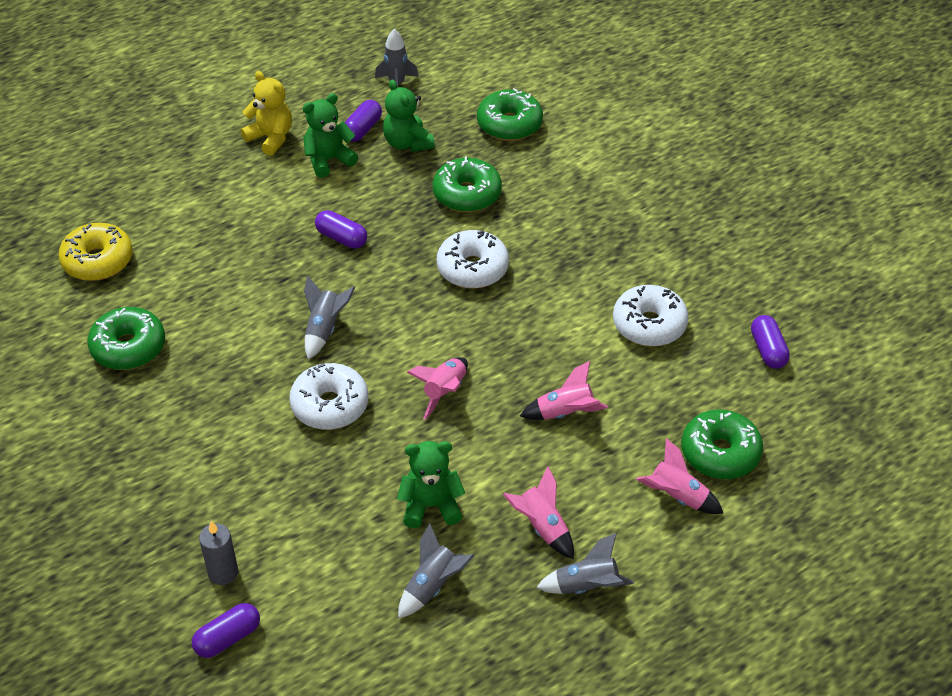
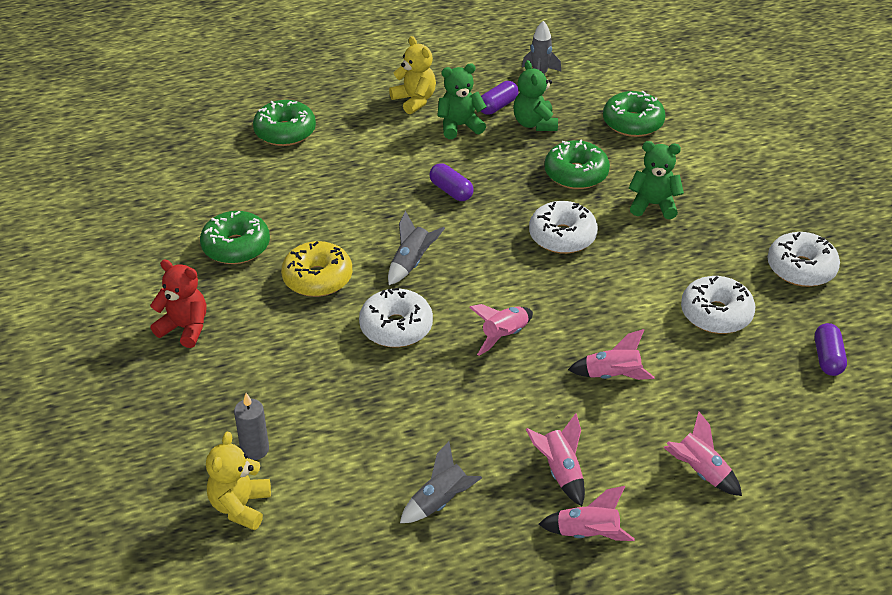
camera: 15 degrees right, 5 degrees down
yellow donut [58,223,133,281] -> yellow donut moved to [281,241,352,297]
purple capsule [192,603,260,658] -> yellow teddy bear [206,432,271,530]
green teddy bear [397,441,465,528] -> green teddy bear moved to [629,141,684,219]
grey rocket [536,533,634,594] -> pink rocket [539,486,635,541]
green donut [681,409,763,479] -> green donut moved to [253,100,316,146]
none -> red teddy bear [150,259,206,348]
none -> white donut [768,232,840,287]

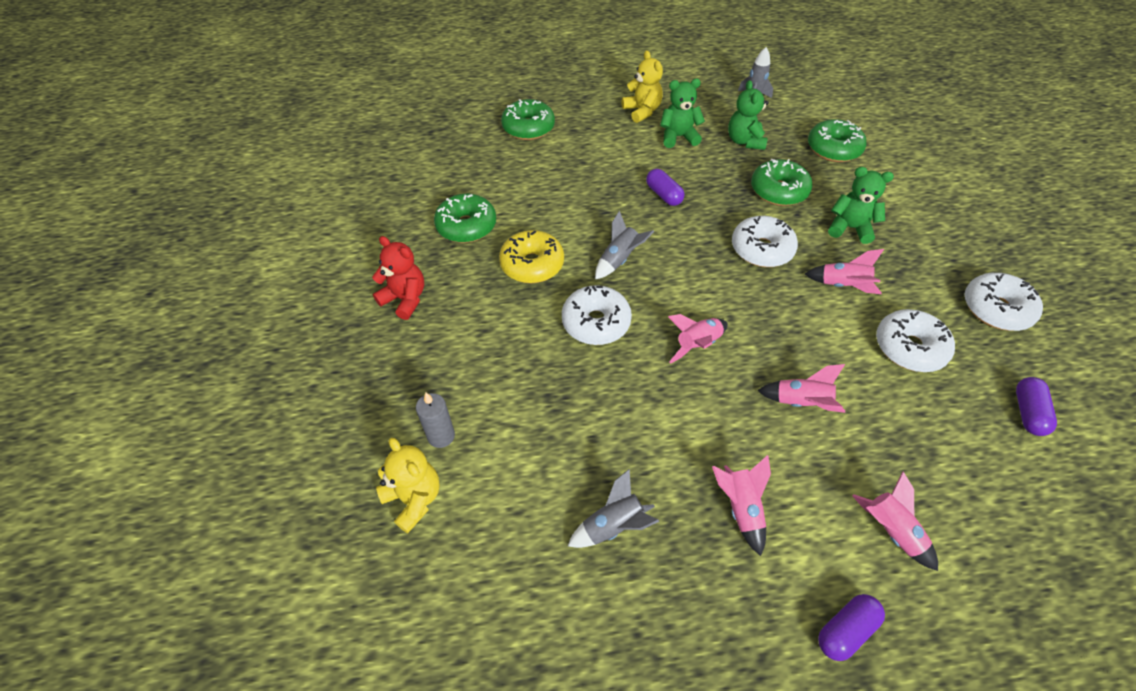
camera: 10 degrees right, 10 degrees up
yellow teddy bear [206,432,271,530] -> yellow teddy bear turned 120 degrees clockwise [376,438,440,533]
purple capsule [481,81,519,115] -> purple capsule moved to [818,594,885,661]
pink rocket [539,486,635,541] -> pink rocket moved to [805,249,884,294]

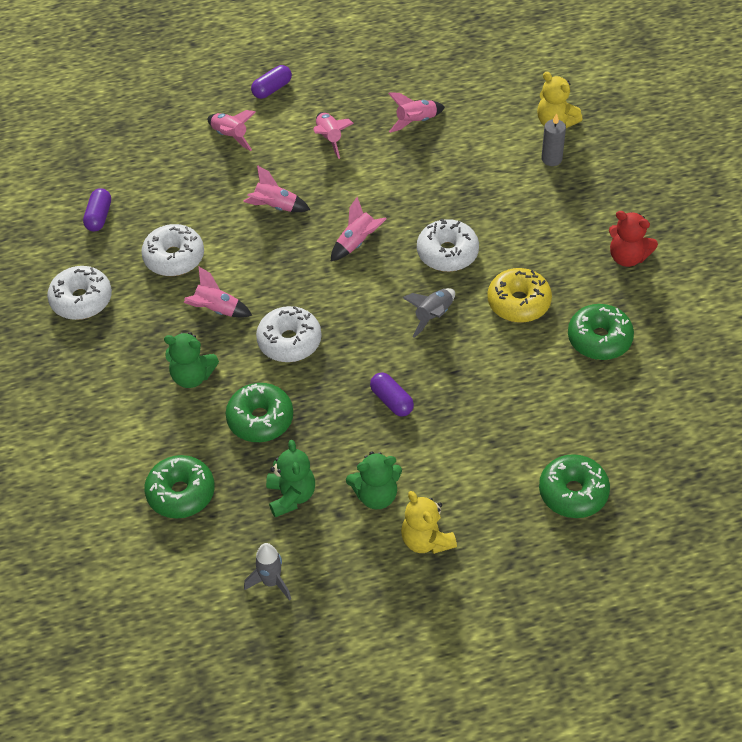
camera: 175 degrees right, 0 degrees up
grey rocket [568,469,660,548] -> pink rocket [388,92,445,133]

